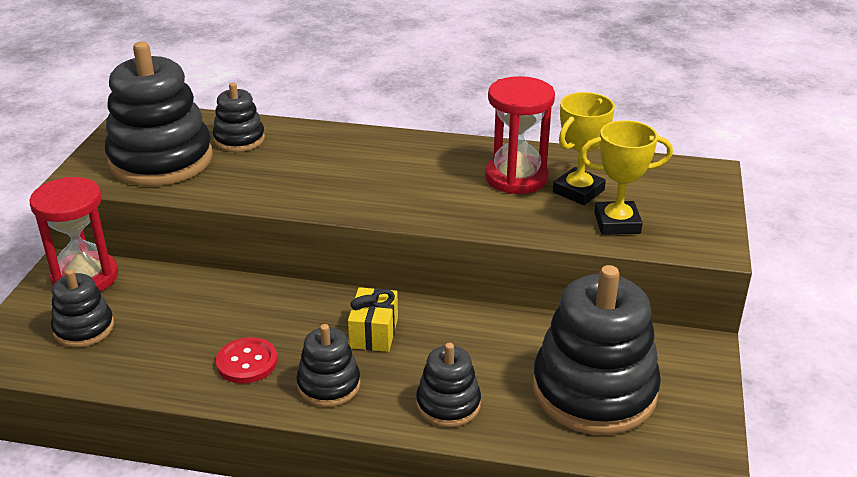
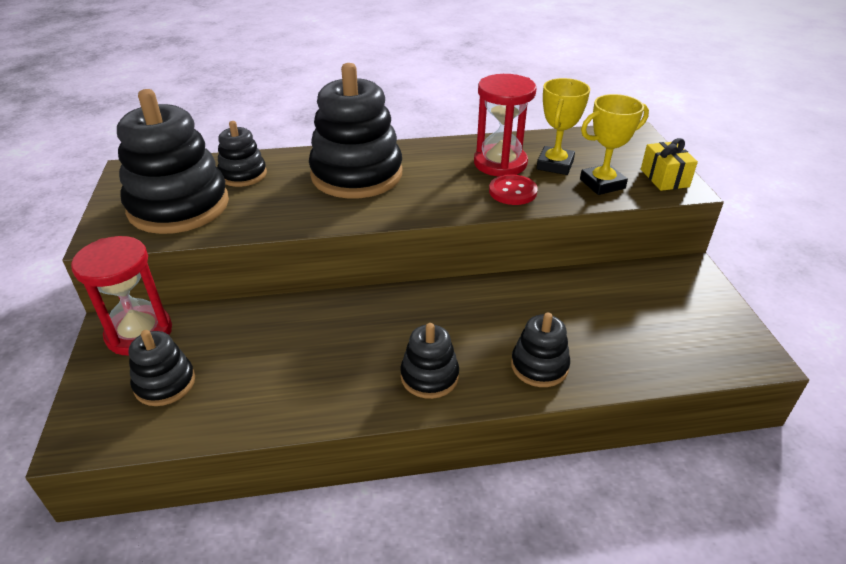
camera: 20 degrees left, 5 degrees up
red button [216,337,277,384] -> red button moved to [489,174,538,205]
yellow gift [348,287,398,352] -> yellow gift moved to [641,138,698,191]
black stacking toy [533,265,661,435] -> black stacking toy moved to [309,63,402,198]

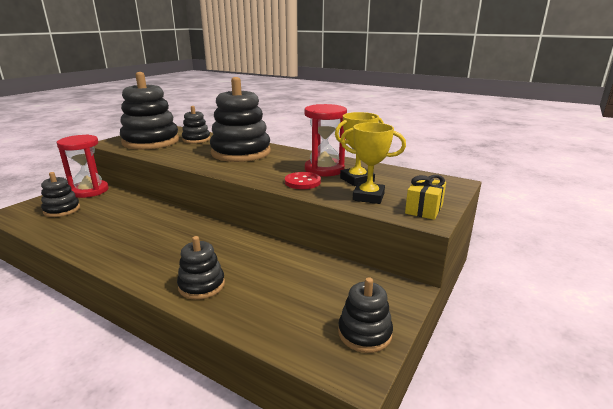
camera: 40 degrees right, 15 degrees down
black stacking toy [400,323,459,399] -> black stacking toy moved to [338,277,393,353]

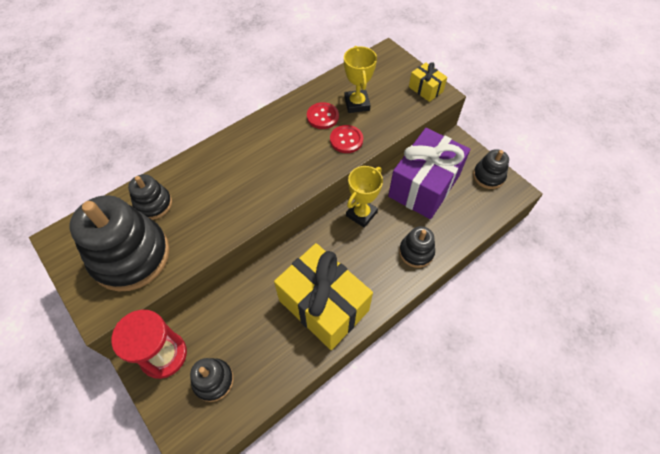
camera: 70 degrees left, 35 degrees up
black stacking toy [210,77,271,162] -> none
red hourglass [305,104,347,176] -> red button [307,102,339,129]
yellow trophy [340,122,406,204] -> yellow trophy moved to [346,166,383,228]
none -> yellow gift [274,243,373,350]
none -> purple gift [388,128,470,219]

